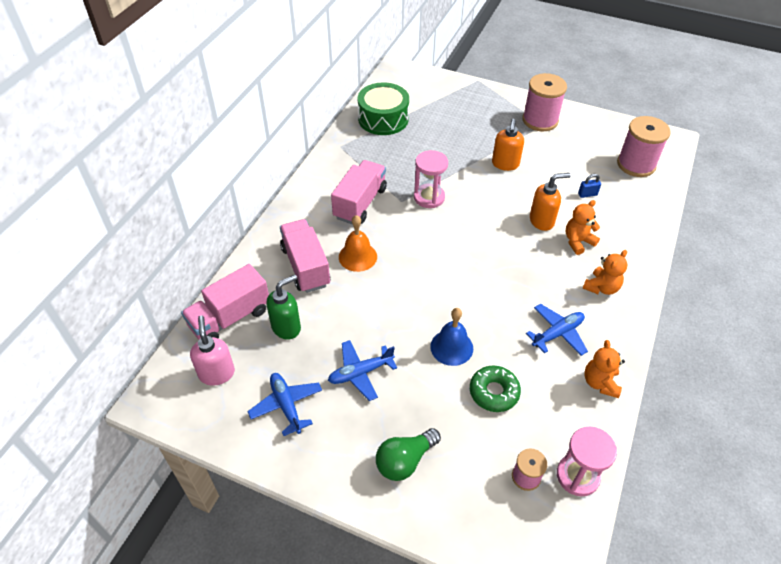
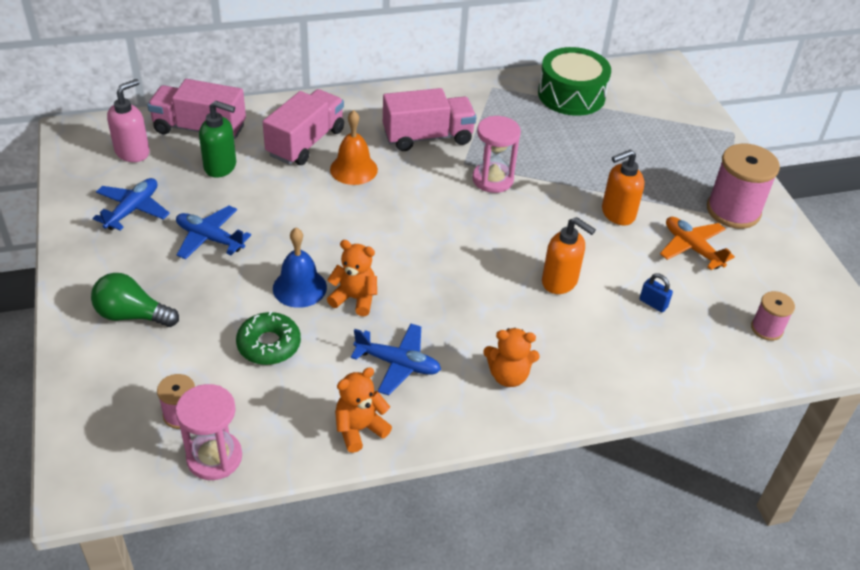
camera: 50 degrees right, 5 degrees down
orange teddy bear [565,200,600,255] -> orange teddy bear moved to [327,240,377,316]
pink spool [617,116,671,177] -> pink spool [751,291,795,341], size x0.53
none -> orange plane [660,217,735,270]

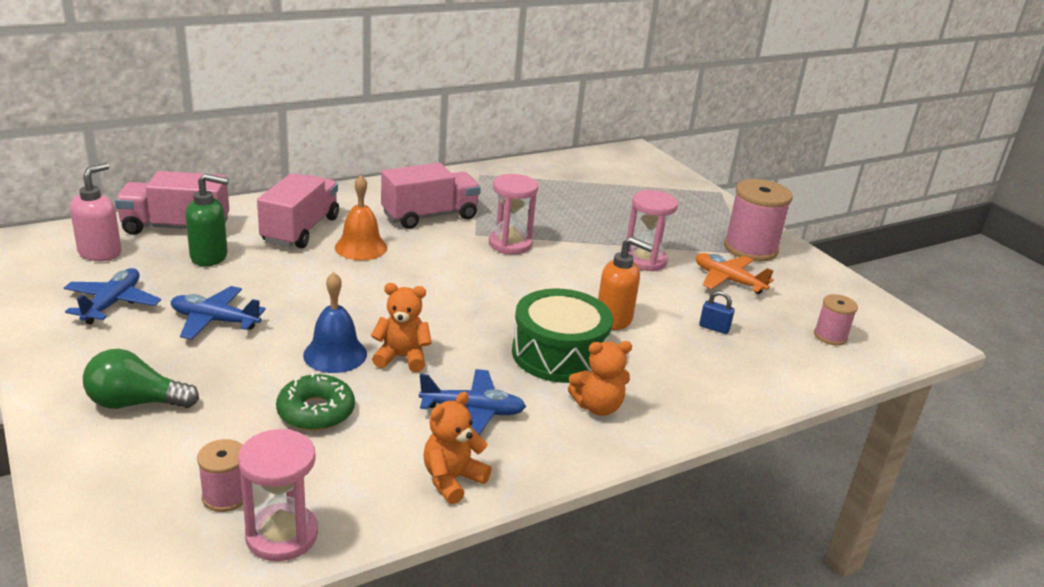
camera: 15 degrees left, 15 degrees down
green drum [538,47,611,116] -> green drum moved to [512,289,613,383]
orange soap dispenser [602,149,644,225] -> pink hourglass [627,190,678,271]

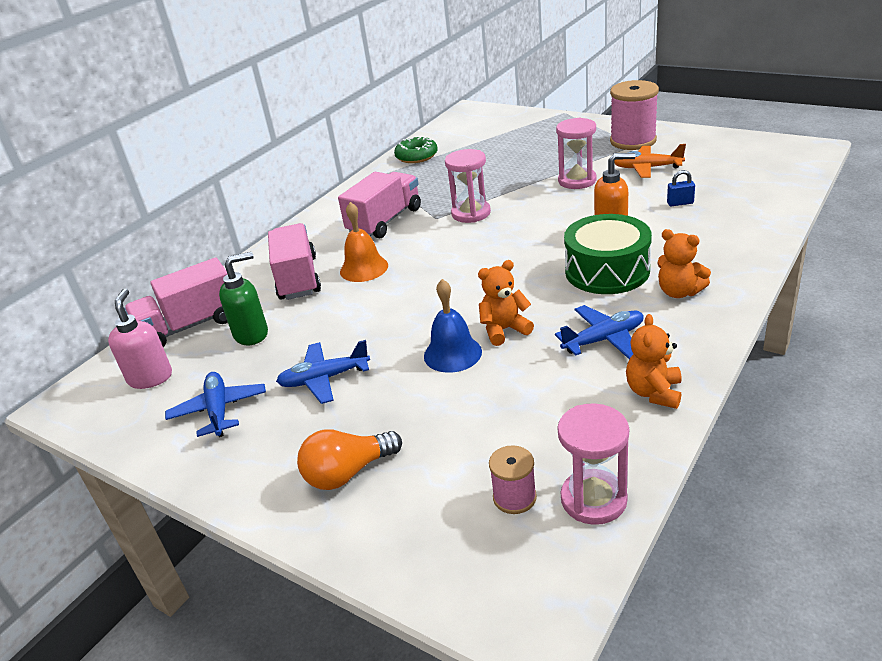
camera: 20 degrees left, 5 degrees up
green light bulb [83,349,199,409] -> orange light bulb [297,429,402,490]
green donut [276,372,355,431] -> green donut moved to [394,137,438,163]
orange teddy bear [568,341,632,416] -> orange teddy bear turned 75 degrees clockwise [657,229,711,298]
pink spool [814,294,858,345] -> none

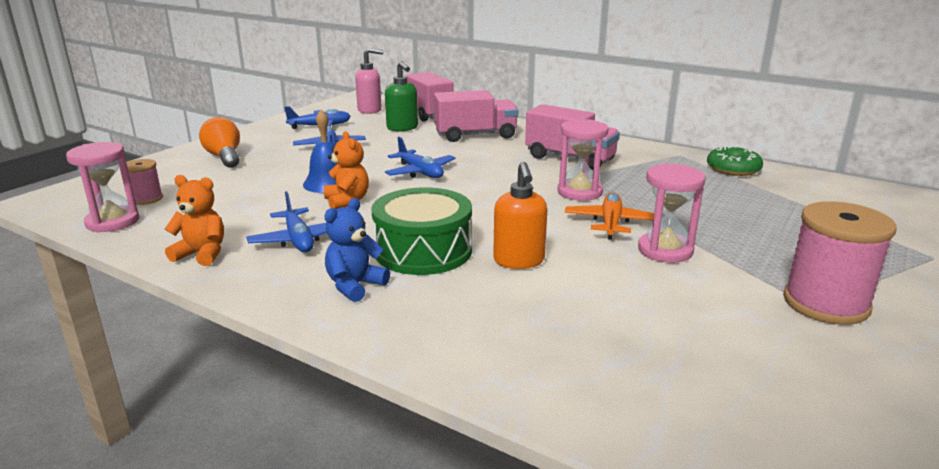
camera: 85 degrees right, 10 degrees down
orange bell [340,202,388,282] -> none
orange plane [615,144,686,178] -> orange plane moved to [565,192,654,240]
orange teddy bear [657,229,711,298] -> blue teddy bear [324,198,390,302]
blue padlock [667,170,695,206] -> none
none -> blue plane [385,137,456,178]

